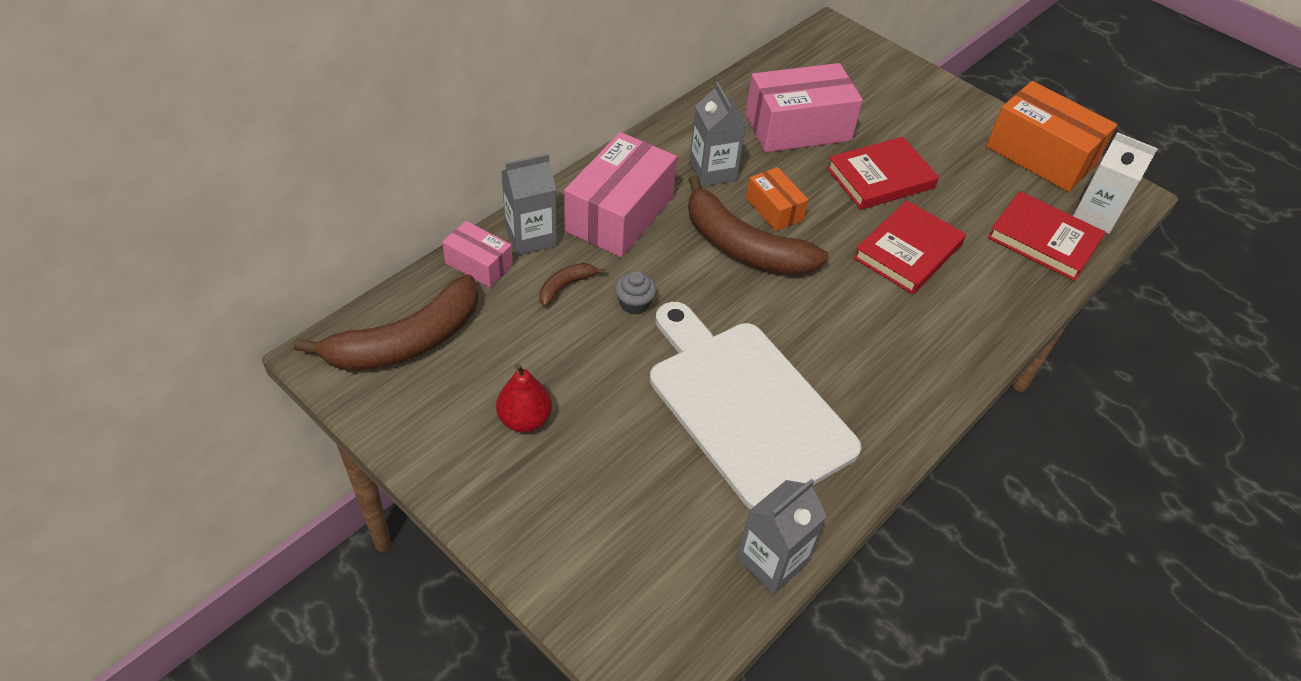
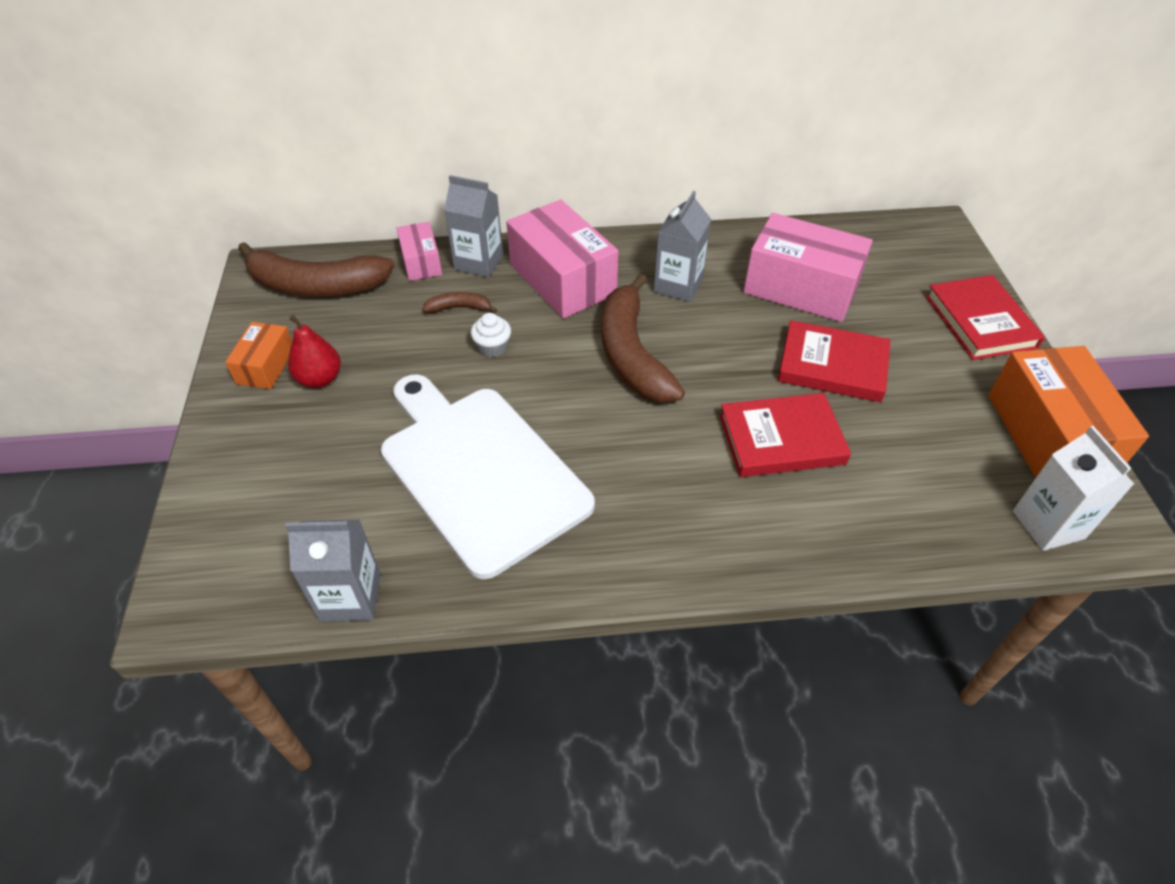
camera: 45 degrees right, 0 degrees up
pink box [564,132,677,257] -> pink box turned 75 degrees clockwise [506,200,618,319]
grey cupcake [615,271,656,315] -> white cupcake [471,313,511,357]
white cutting board [650,302,862,510] -> white cutting board turned 45 degrees counterclockwise [381,374,595,579]
orange box [746,167,809,231] -> orange box moved to [225,322,292,389]
red book [987,191,1105,281] -> red book moved to [925,275,1045,360]

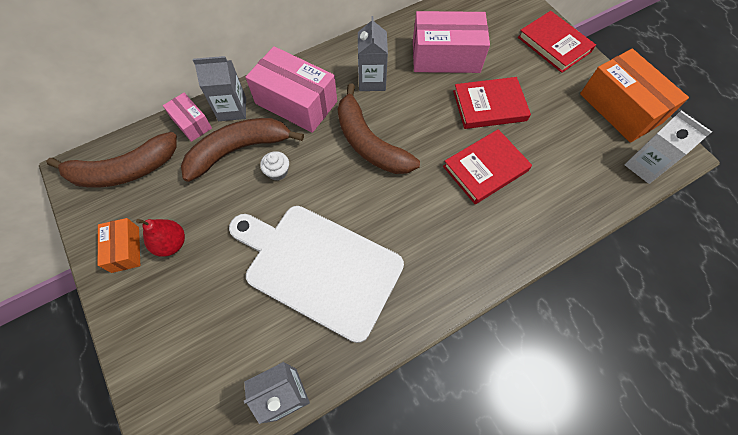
camera: 25 degrees left, 15 degrees up
brown banana [422,292,498,313] -> brown banana [181,118,304,182], size x2.27

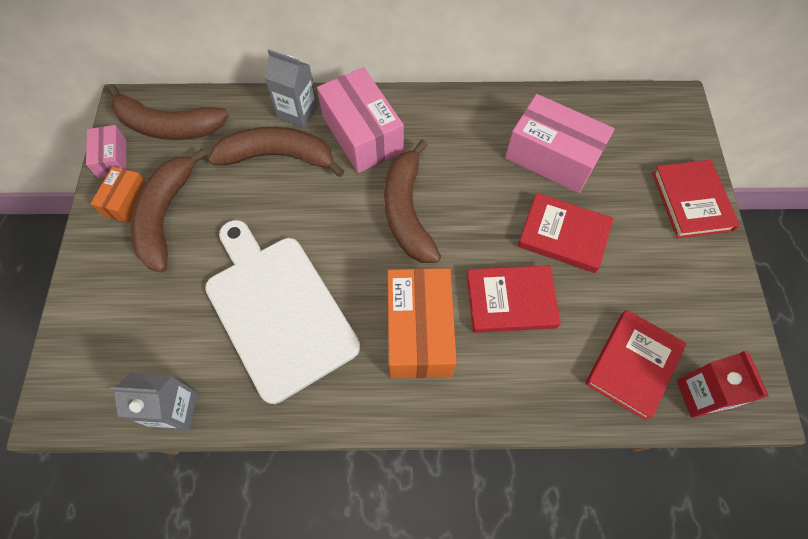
camera: 30 degrees right, 0 degrees up
red pear [136,219,185,257] -> brown banana [131,148,208,273]
pink box [163,93,212,142] -> pink box moved to [86,125,126,178]
white cupcake [260,151,289,181] -> none
grey carton [358,16,388,91] -> none
orange box [580,49,689,143] -> orange box moved to [387,268,457,378]
white carton [625,110,712,184] -> red carton [677,351,769,418]
none -> red book [585,310,687,421]

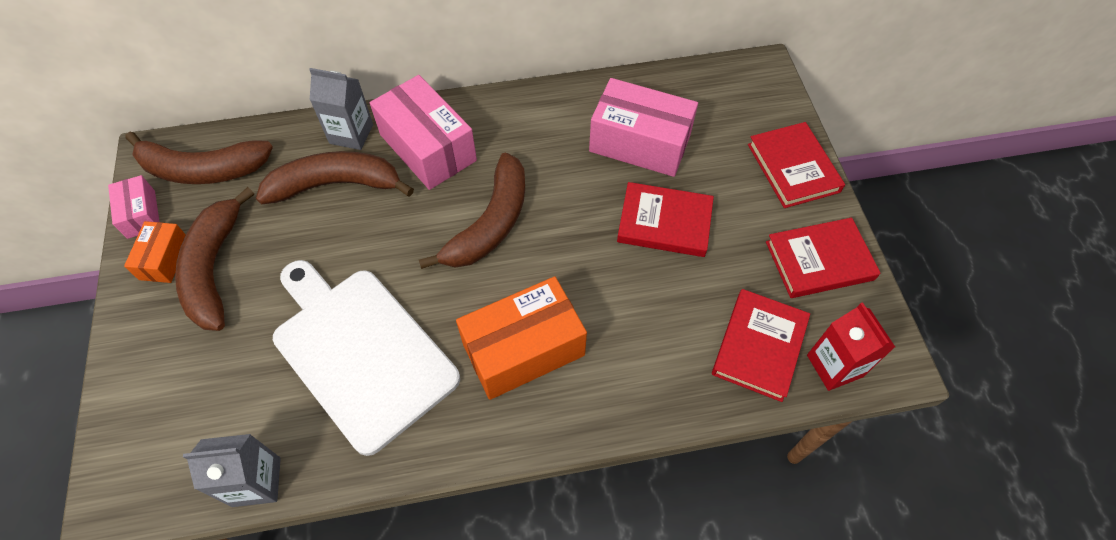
camera: 10 degrees left, 5 degrees down
brown banana [384,139,441,263] -> brown banana turned 135 degrees counterclockwise [419,153,525,269]
orange box [387,268,457,378] -> orange box turned 75 degrees clockwise [456,276,587,400]
red book [467,265,561,333] -> red book moved to [766,218,881,298]

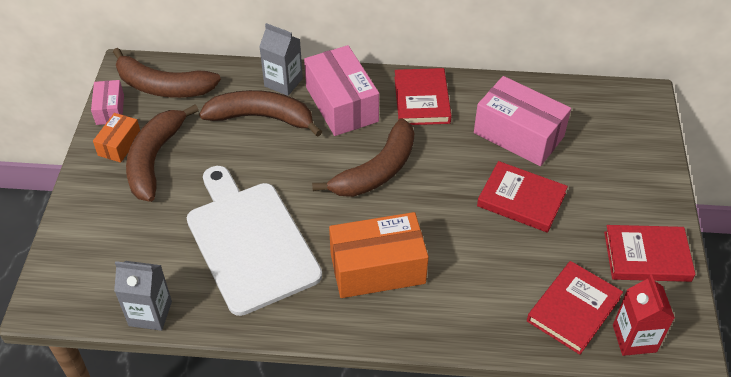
camera: 15 degrees right, 10 degrees down
red book [748,122,845,208] -> red book moved to [394,68,451,125]

